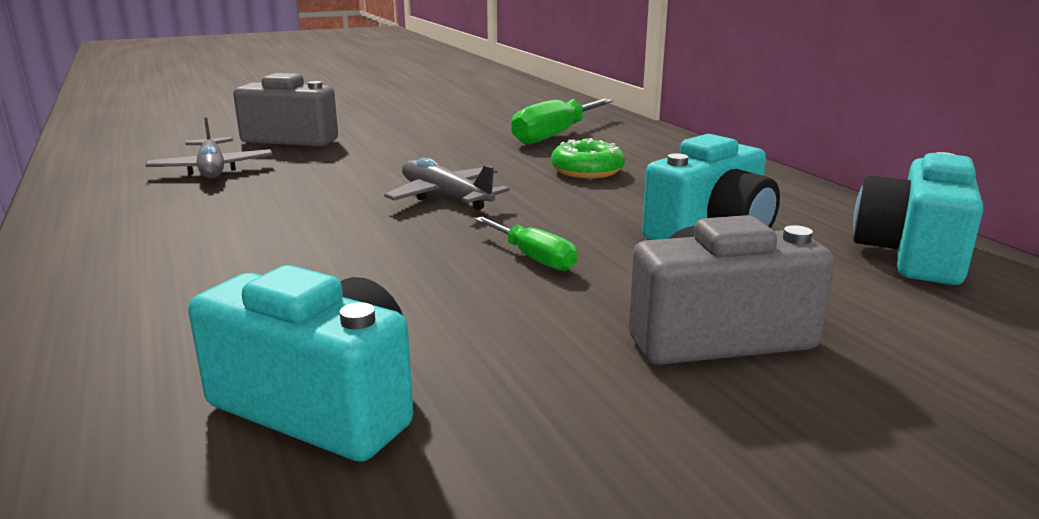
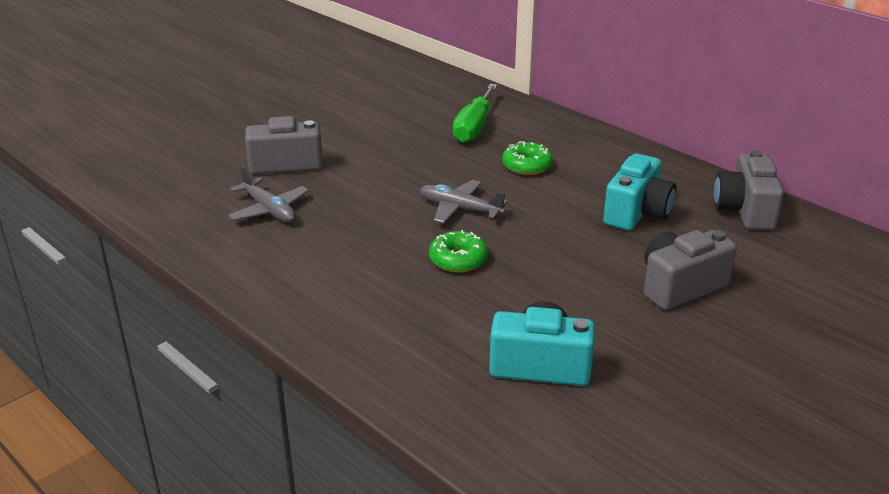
camera: 20 degrees left, 10 degrees up
green screwdriver [475,216,577,271] -> none
turquoise camera [853,152,983,285] -> grey camera [713,150,784,230]
none -> green donut [429,230,488,273]

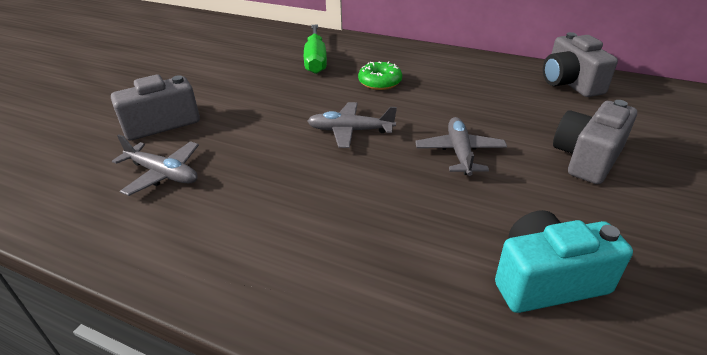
camera: 20 degrees left, 5 degrees up
green donut [429,230,488,273] -> none
turquoise camera [603,154,677,231] -> none
none -> grey plane [415,117,507,176]

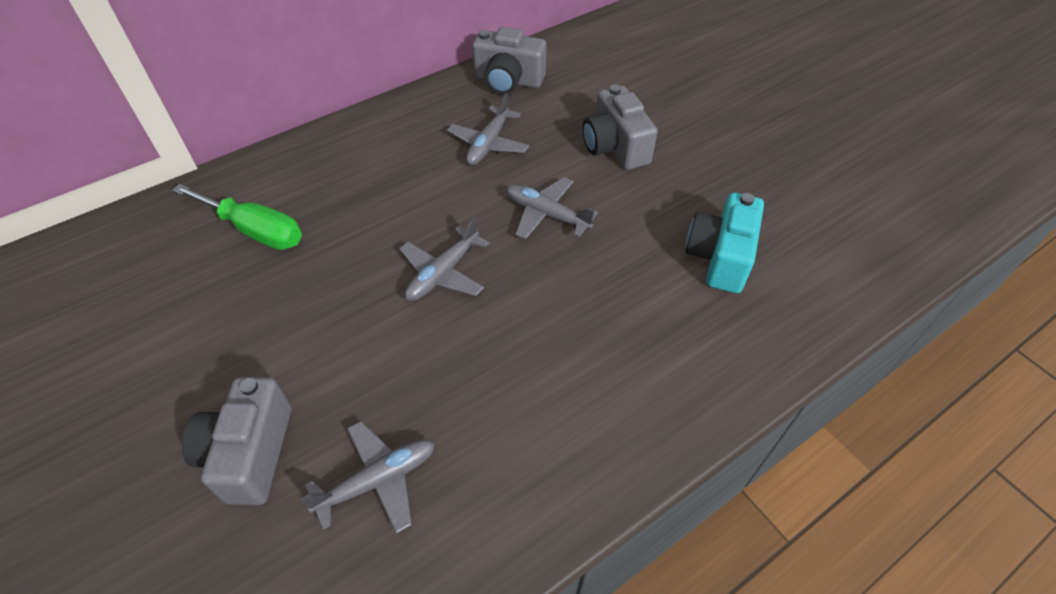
camera: 60 degrees left, 15 degrees up
green donut [358,61,402,90] -> none
none -> grey plane [447,93,529,165]

